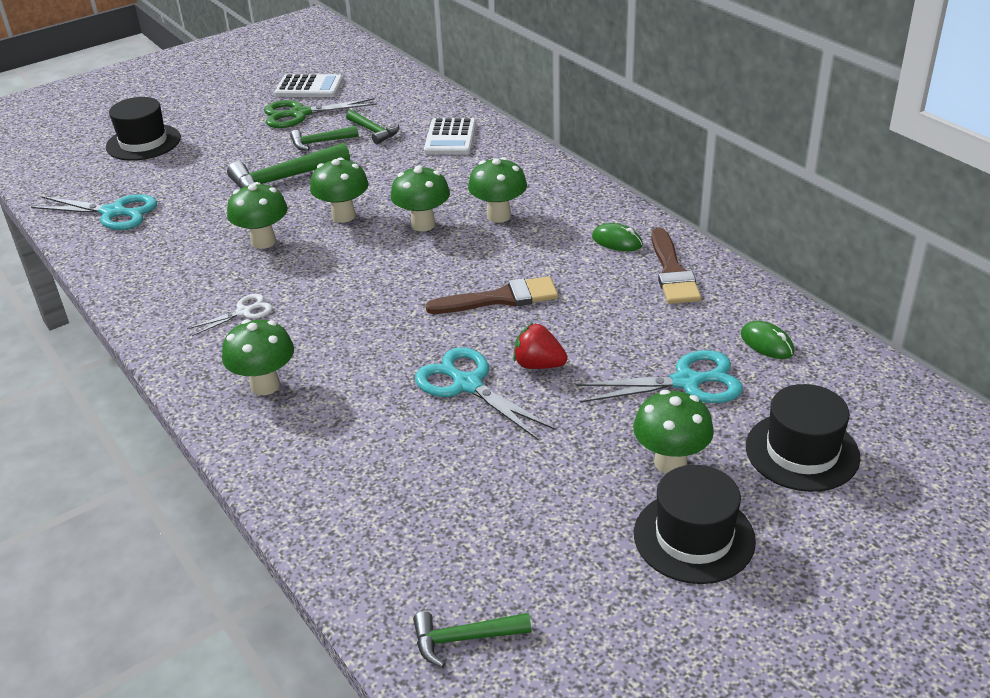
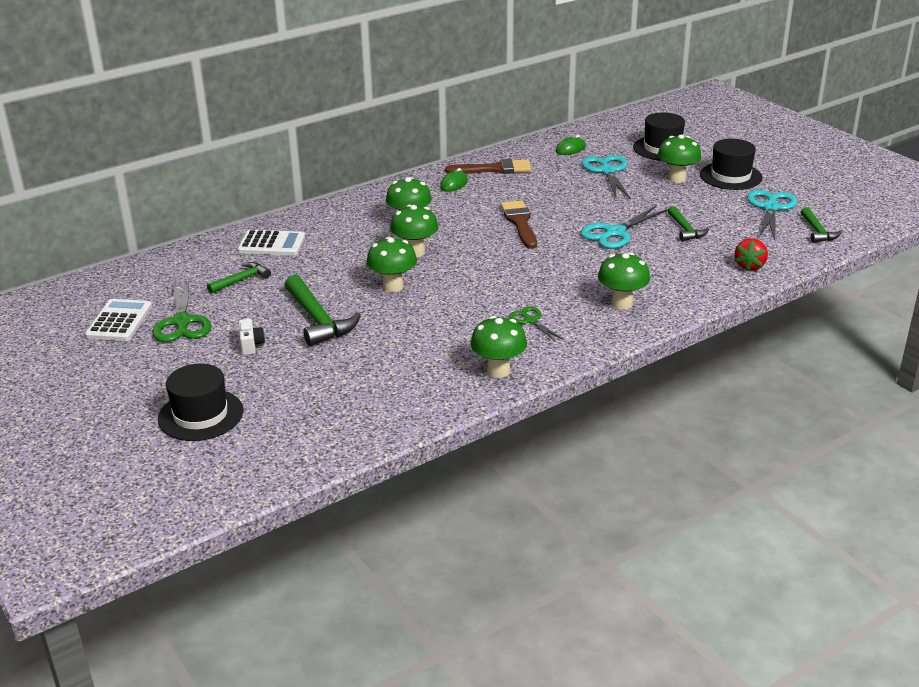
camera: 90 degrees left, 5 degrees down
turquoise scissors [31,194,157,230] -> turquoise scissors moved to [747,190,797,240]
white scissors [187,294,273,336] -> green scissors [509,306,564,342]
green mushroom [227,182,288,249] -> green mushroom moved to [470,316,527,378]
green hammer [290,126,359,151] -> green hammer moved to [668,206,709,241]
red strawberry [513,323,568,369] -> red strawberry moved to [735,238,768,271]
none -> white camera [238,319,265,355]

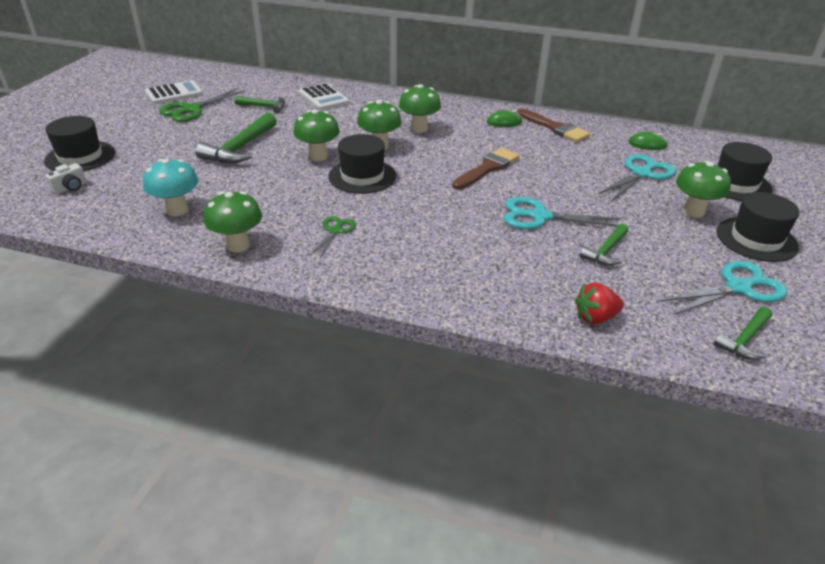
camera: 50 degrees right, 5 degrees up
white camera [238,319,265,355] -> white camera moved to [45,163,87,194]
green mushroom [598,252,650,309] -> none
none -> turquoise mushroom [143,159,198,216]
none -> black hat [328,134,396,194]

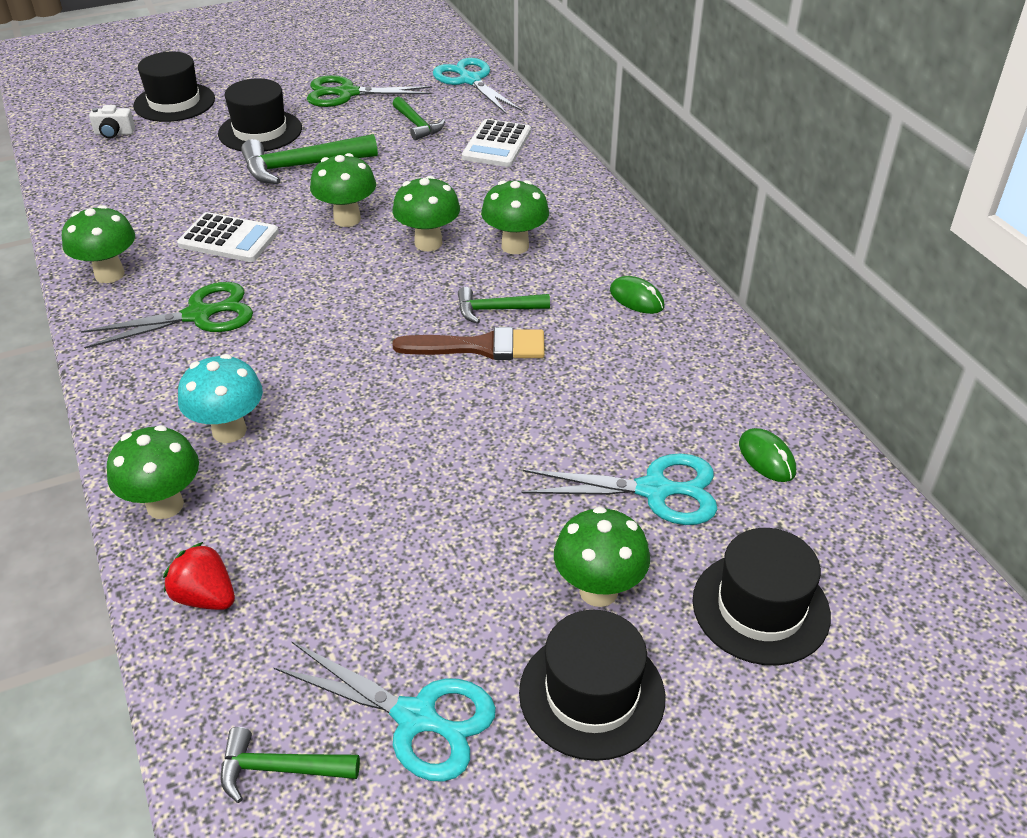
camera: 50 degrees right, 5 degrees up
turquoise mushroom [143,159,198,216] -> turquoise mushroom moved to [178,354,263,443]
white calculator [145,80,203,104] -> white calculator moved to [177,212,279,262]
green scissors [310,216,356,258] -> green scissors [81,282,253,349], size x1.73
black hat [328,134,396,194] -> black hat moved to [218,78,302,151]
turquoise scissors [504,197,621,229] -> turquoise scissors moved to [433,58,522,114]
brown brush [517,108,590,142] -> none
green hammer [580,224,628,266] -> green hammer moved to [458,287,550,324]
none -> green mushroom [107,425,199,519]

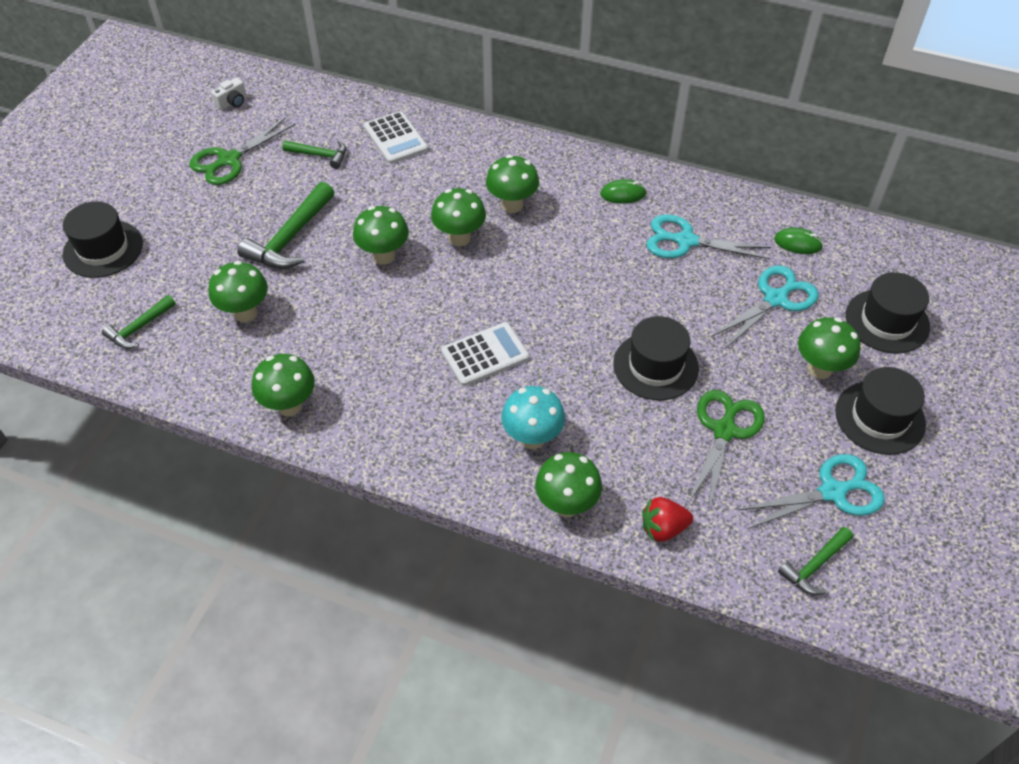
camera: 45 degrees left, 10 degrees up
green scissors [81,282,253,349] -> green scissors moved to [689,390,765,508]
white camera [89,105,135,138] -> white camera moved to [211,77,247,110]
white calculator [177,212,279,262] -> white calculator moved to [441,322,529,386]
black hat [218,78,302,151] -> black hat moved to [613,316,699,401]
brown brush [392,327,545,360] -> none
turquoise scissors [433,58,522,114] -> turquoise scissors moved to [646,214,771,259]
green hammer [458,287,550,324] -> green hammer moved to [102,295,176,349]
none -> green mushroom [209,261,268,322]

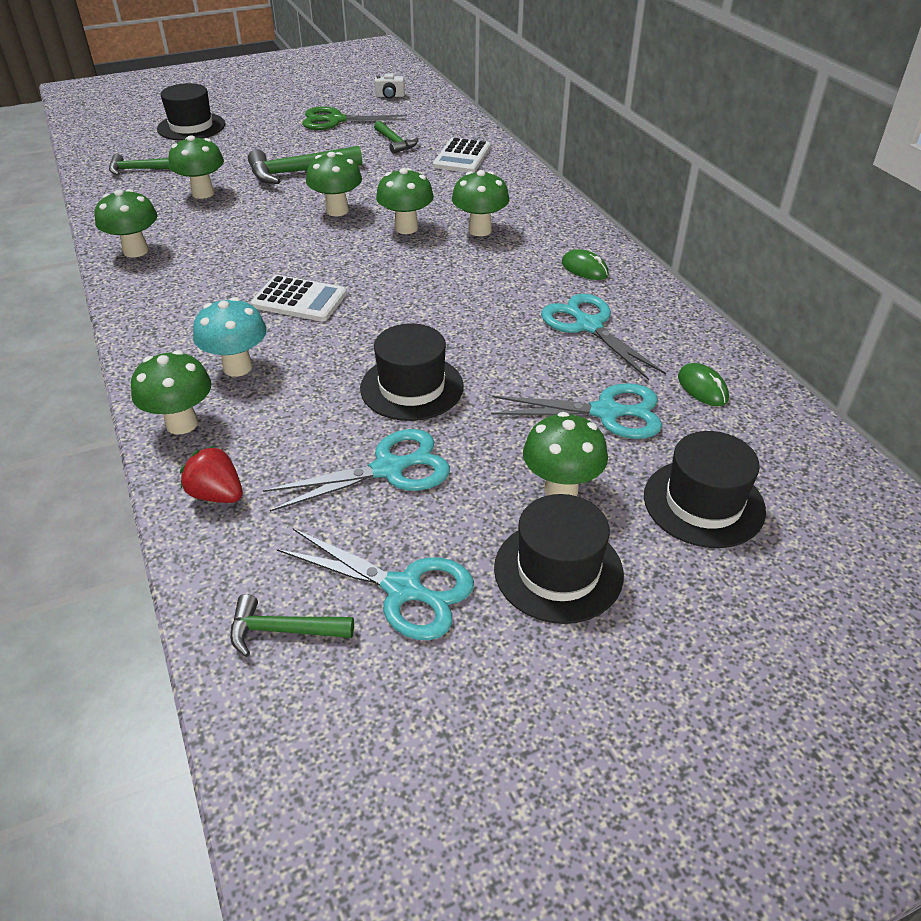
camera: 45 degrees right, 10 degrees down
green scissors [689,390,765,508] -> turquoise scissors [263,429,450,512]

